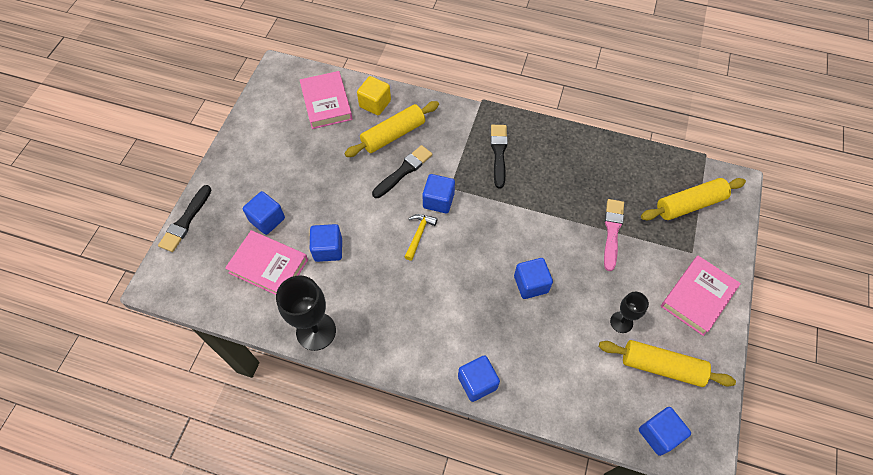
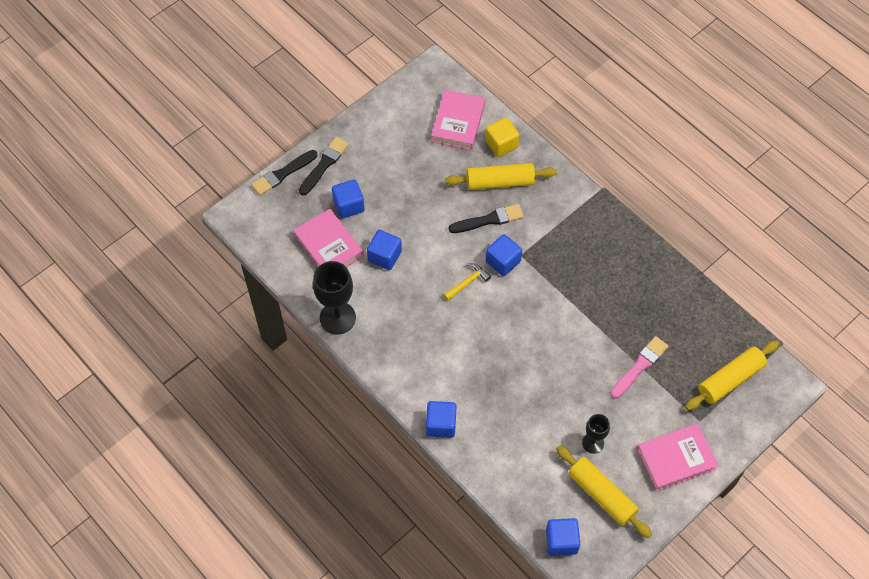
camera: 30 degrees right, 0 degrees up
black brush [491,125,508,188] -> black brush moved to [299,137,349,195]
blue cube [514,258,553,299] -> none
yellow rolling pin [641,178,746,220] -> yellow rolling pin turned 45 degrees counterclockwise [685,341,779,411]

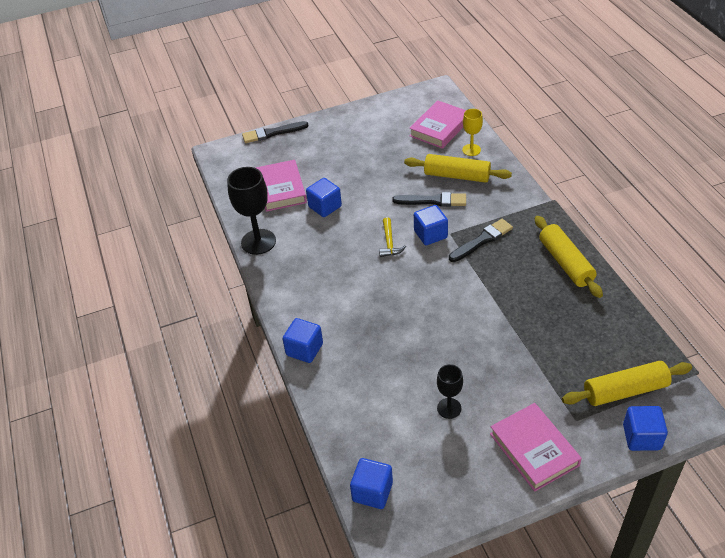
camera: 25 degrees right, 15 degrees down
black brush [299,137,349,195] -> black brush moved to [449,219,513,262]
blue cube [332,180,365,218] -> blue cube moved to [623,406,668,451]
yellow hammer [443,263,491,301] -> yellow hammer turned 105 degrees clockwise [379,217,406,257]
yellow cube [485,118,519,157] -> yellow goblet [462,109,483,156]
yellow rolling pin [556,445,652,538] -> yellow rolling pin moved to [535,216,603,298]
pink brush [611,336,669,398] -> none
pink book [637,424,718,491] -> pink book turned 60 degrees clockwise [490,403,582,492]

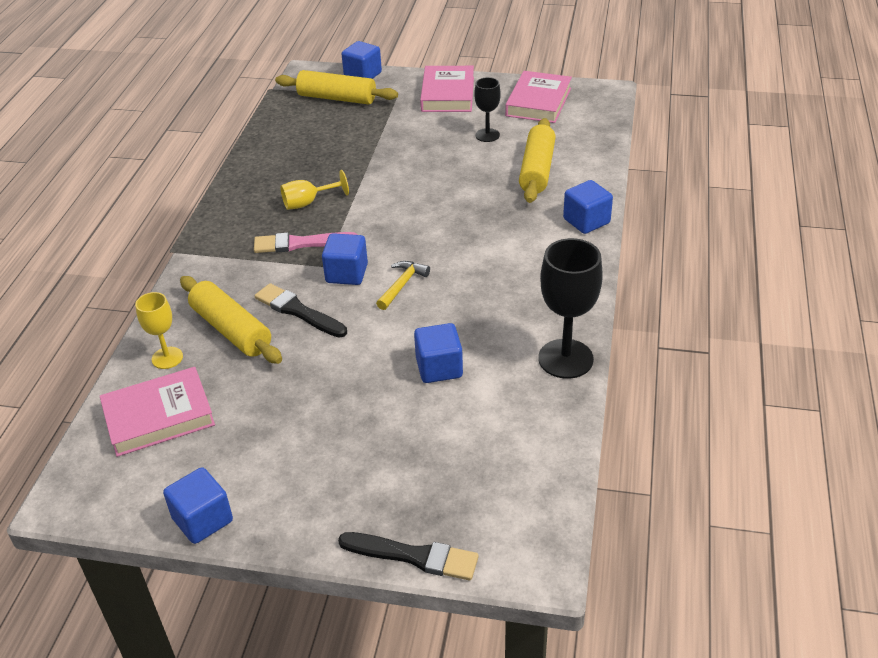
camera: 150 degrees left, 5 degrees down
pink book [256,160,307,212] -> pink book moved to [505,71,572,123]
blue cube [350,458,393,509] -> blue cube moved to [163,467,233,544]
black brush [449,219,513,262] -> pink brush [254,232,358,253]
yellow rolling pin [535,216,603,298] -> yellow rolling pin moved to [519,118,556,203]
none -> yellow goblet [280,170,349,210]

